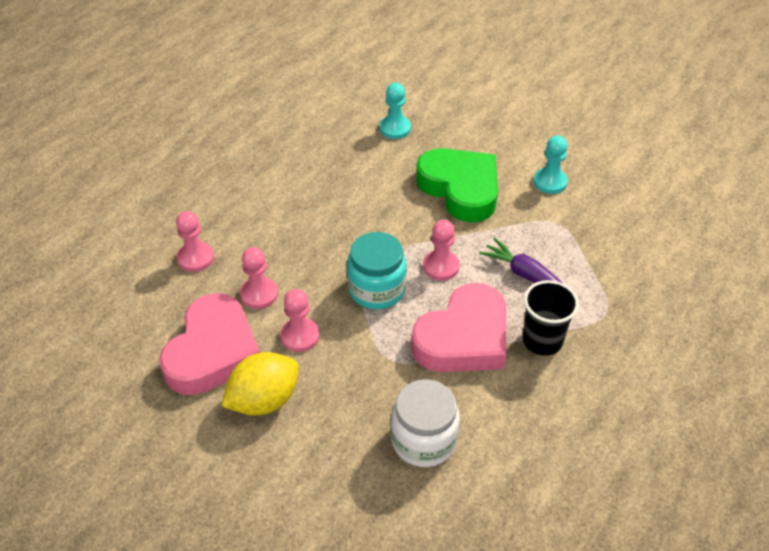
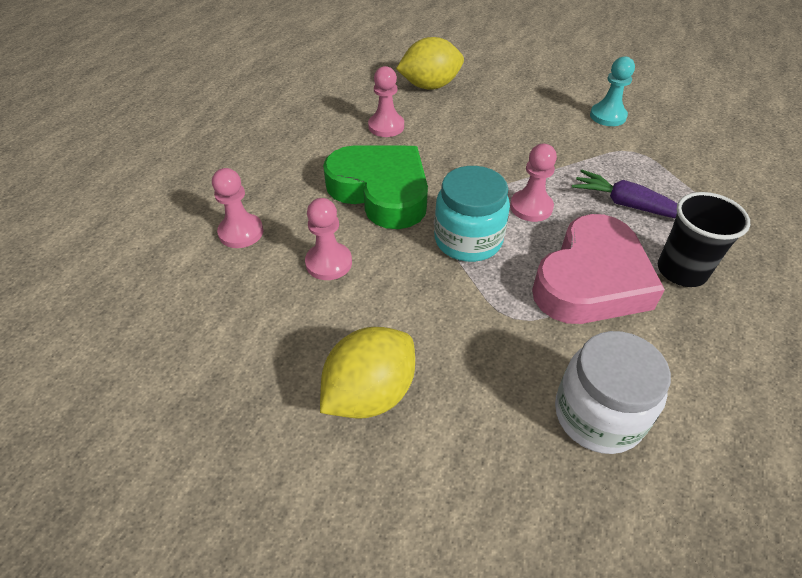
camera: 10 degrees left, 0 degrees up
pink heart [159,293,260,395] -> none
pink pawn [280,289,320,352] -> pink pawn moved to [368,66,404,137]
turquoise pawn [380,83,411,139] -> yellow lemon [396,37,464,90]
green heart [416,148,498,222] -> green heart moved to [323,145,428,229]

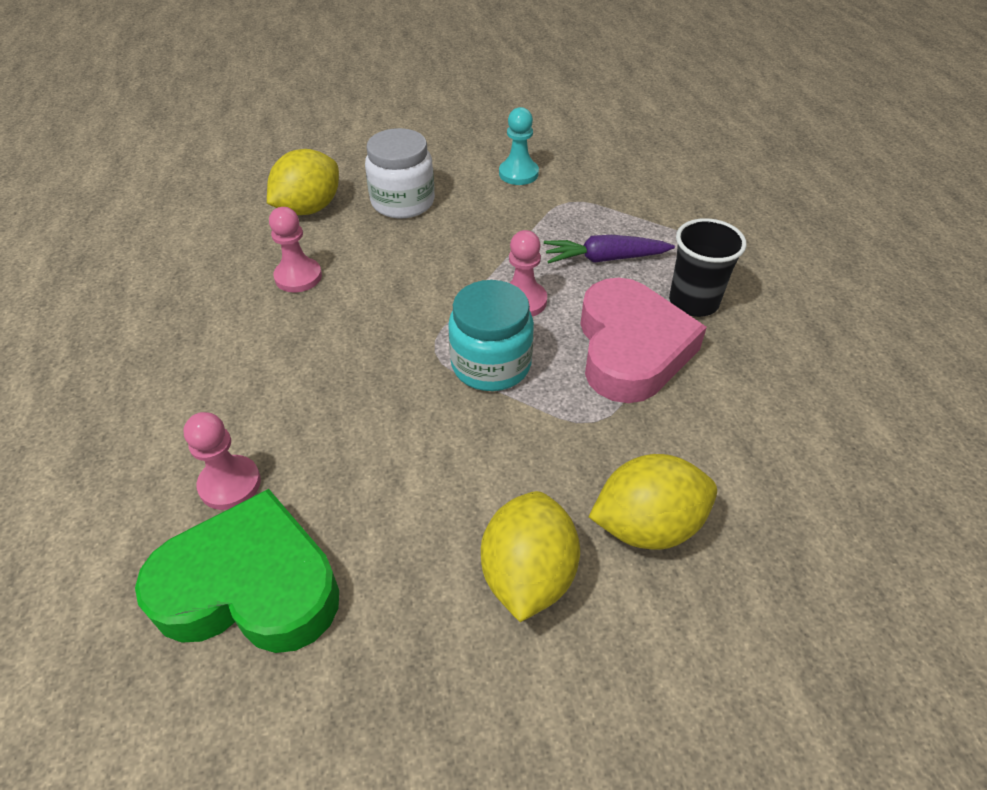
camera: 35 degrees left, 0 degrees up
pink pawn [305,198,352,280] -> none
green heart [323,145,428,229] -> green heart moved to [135,489,339,653]
white jar [555,331,671,454] -> white jar moved to [365,128,435,219]
none -> yellow lemon [589,454,717,550]

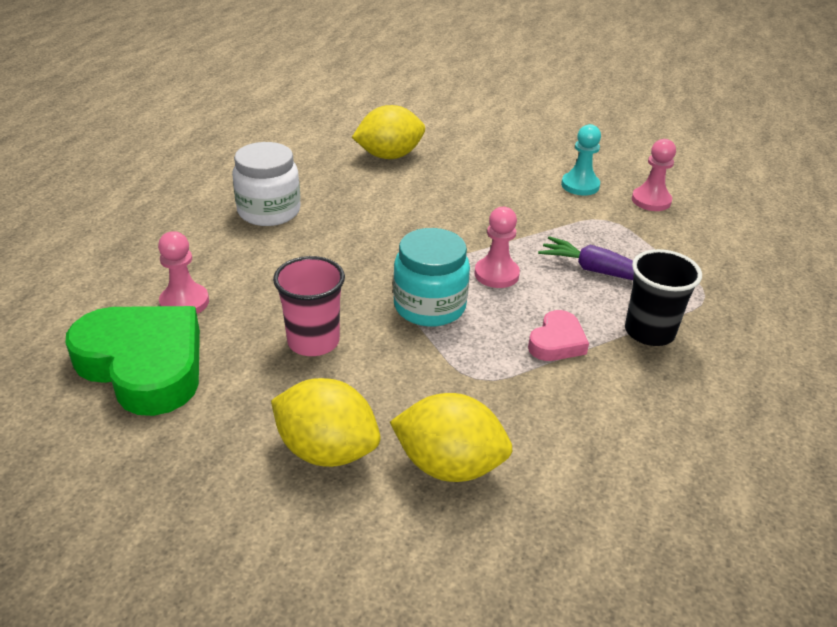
camera: 30 degrees right, 10 degrees down
pink pawn [269,207,322,292] -> pink pawn moved to [632,139,676,211]
white jar [365,128,435,219] -> white jar moved to [232,142,301,226]
yellow lemon [481,491,580,622] -> yellow lemon turned 75 degrees clockwise [271,378,381,467]
pink heart [580,277,707,403] -> pink heart [528,310,589,361], size x0.48
none -> pink cup [273,256,345,356]

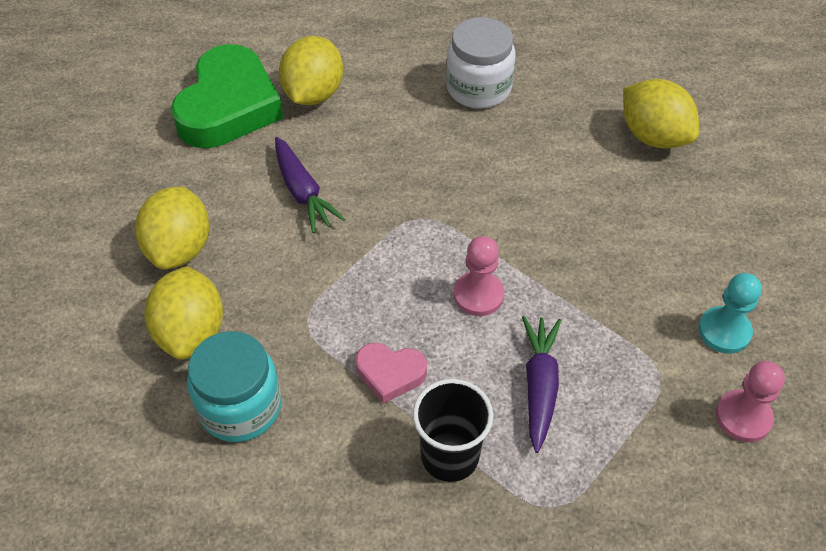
camera: 70 degrees right, 15 degrees up
pink pawn [158,231,209,314] -> yellow lemon [279,36,343,105]
pink cup [273,256,345,356] -> purple carrot [275,137,345,233]
turquoise jar [393,228,470,327] -> turquoise jar moved to [187,331,282,442]

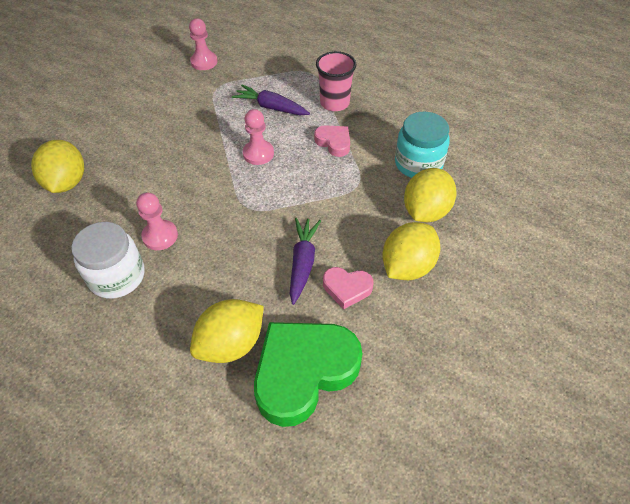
camera: 145 degrees left, 0 degrees up
black cup [413,379,493,482] -> pink cup [316,51,356,111]
purple carrot [522,316,561,453] -> purple carrot turned 75 degrees clockwise [232,85,310,115]
turquoise pawn [698,273,762,354] -> none
none -> pink pawn [136,192,178,250]
none -> pink heart [323,267,374,309]

